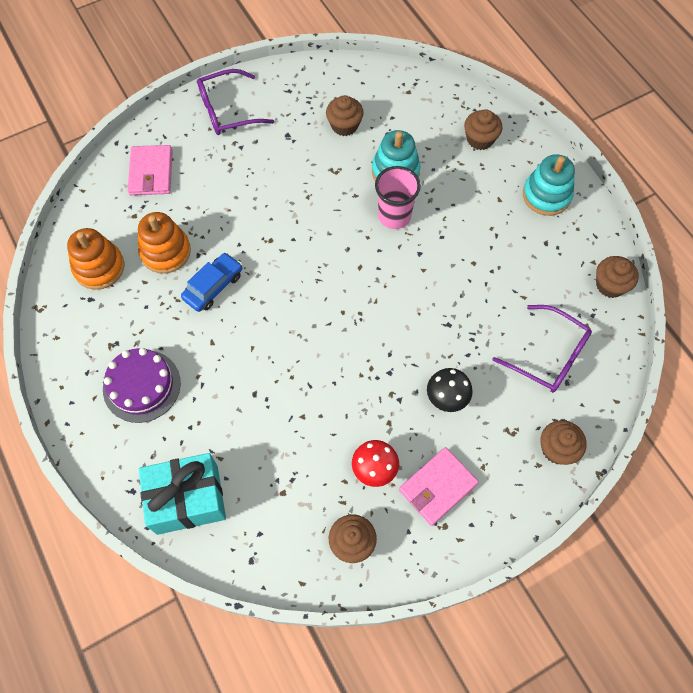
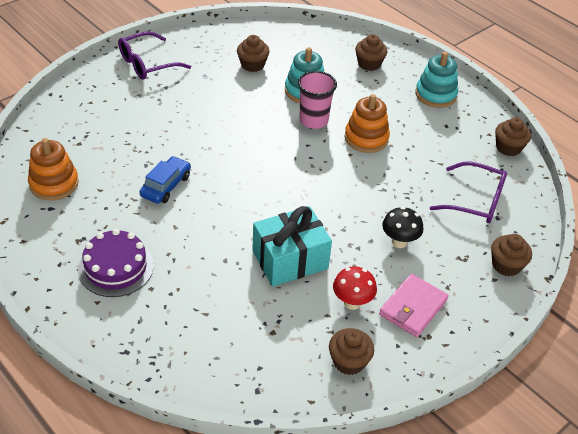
camera: 15 degrees left, 20 degrees down
pink wallet [128,145,173,195] -> none
orange stacking toy [138,212,191,274] -> orange stacking toy moved to [345,94,390,153]
turquoise gift [139,453,226,535] -> turquoise gift moved to [252,206,332,286]

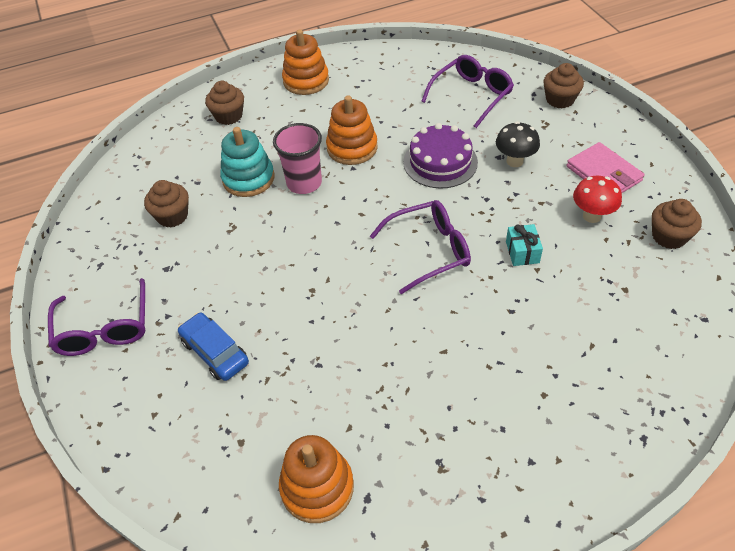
camera: 65 degrees left, 5 degrees up
purple cake [78,229,154,297] -> purple cake moved to [403,123,478,189]
blue car [139,156,191,204] -> blue car moved to [178,312,249,381]
turquoise gift [252,206,332,286] -> turquoise gift [506,224,543,266], size x0.46
turquoise stacking toy [416,52,458,108] -> orange stacking toy [282,29,329,95]
brown cupcake [495,117,531,156] -> none
none -> purple glasses [370,200,471,294]

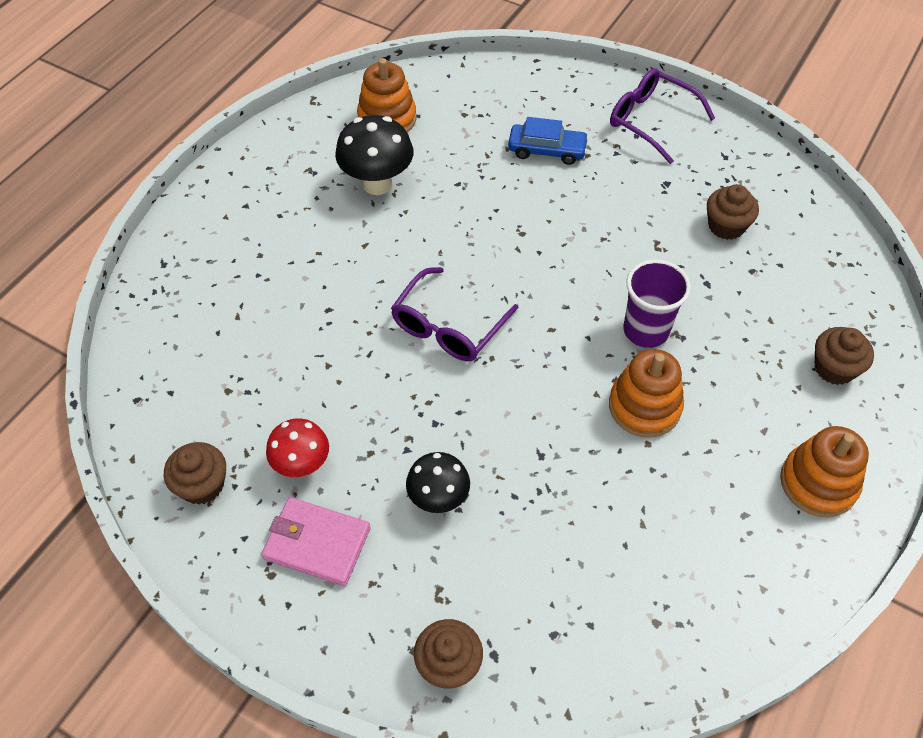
camera: 140 degrees right, 5 degrees up
turquoise stacking toy [220,127,274,197] -> none
pink cup [273,123,322,194] -> purple cup [623,259,691,348]
purple cake [403,123,478,189] -> none
purple glasses [421,55,514,128] -> none
turquoise gift [506,224,543,266] -> none
none -> black mushroom [335,115,413,195]

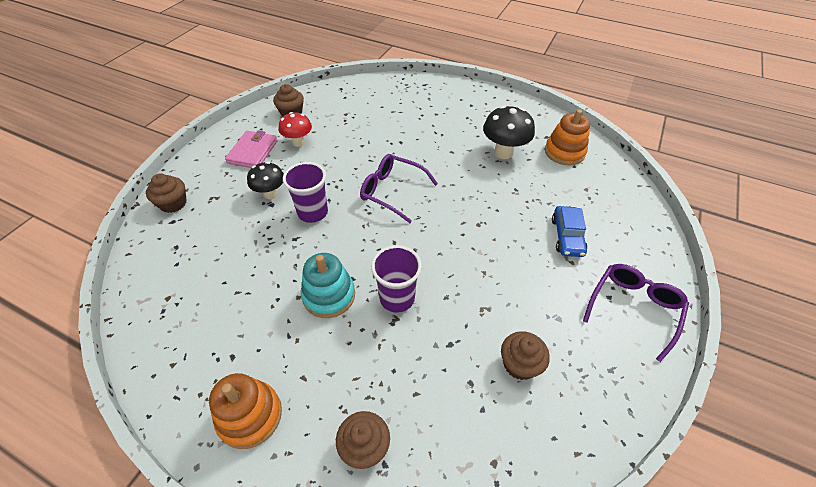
camera: 85 degrees right, 5 degrees down
orange stacking toy [609,349,684,438] -> turquoise stacking toy [301,253,355,318]
none -> purple cup [283,162,328,223]

